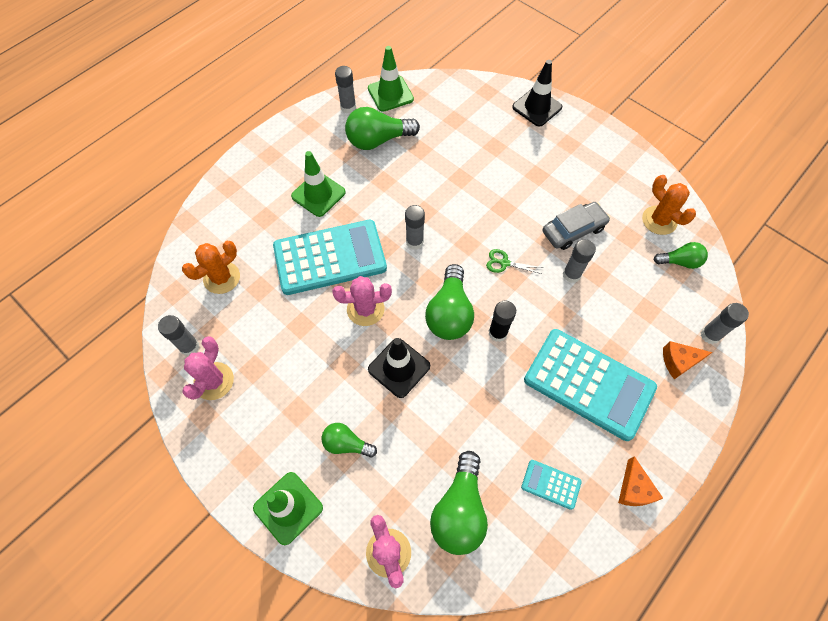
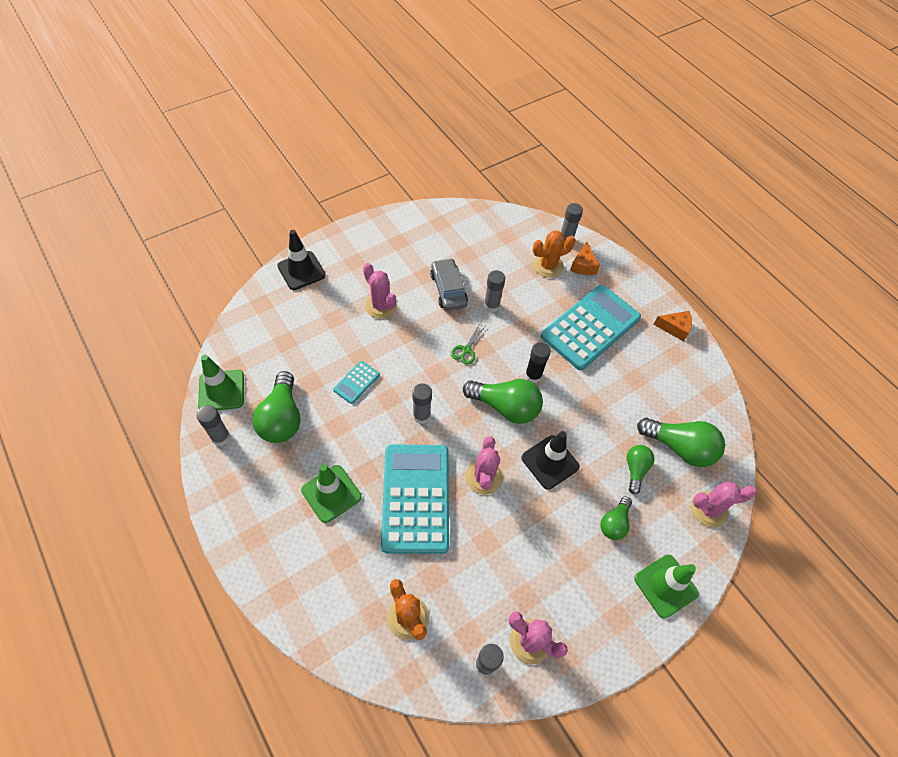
camera: 80 degrees left, 5 degrees down
turquoise calculator [521,460,582,510] -> turquoise calculator moved to [333,361,380,404]
orange cactus [642,175,696,235] -> orange cactus moved to [533,231,575,278]
green light bulb [653,242,708,269] -> green light bulb moved to [627,445,654,495]
none -> pink cactus [363,263,397,319]

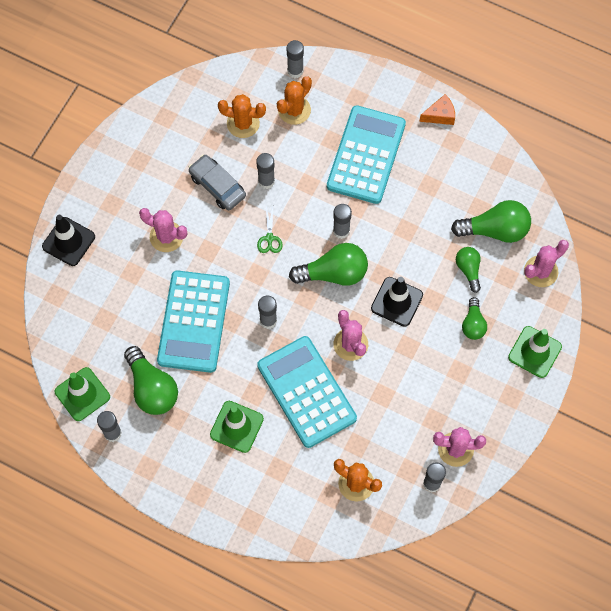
camera: 25 degrees left, 10 degrees up
turquoise calculator [333,361,380,404] -> turquoise calculator [157,270,230,373], size x2.32
black glue stick [525,342,551,383] -> grey glue stick [333,204,352,239]
orange cheese [570,242,600,275] -> none
none -> orange cactus [218,94,266,138]

